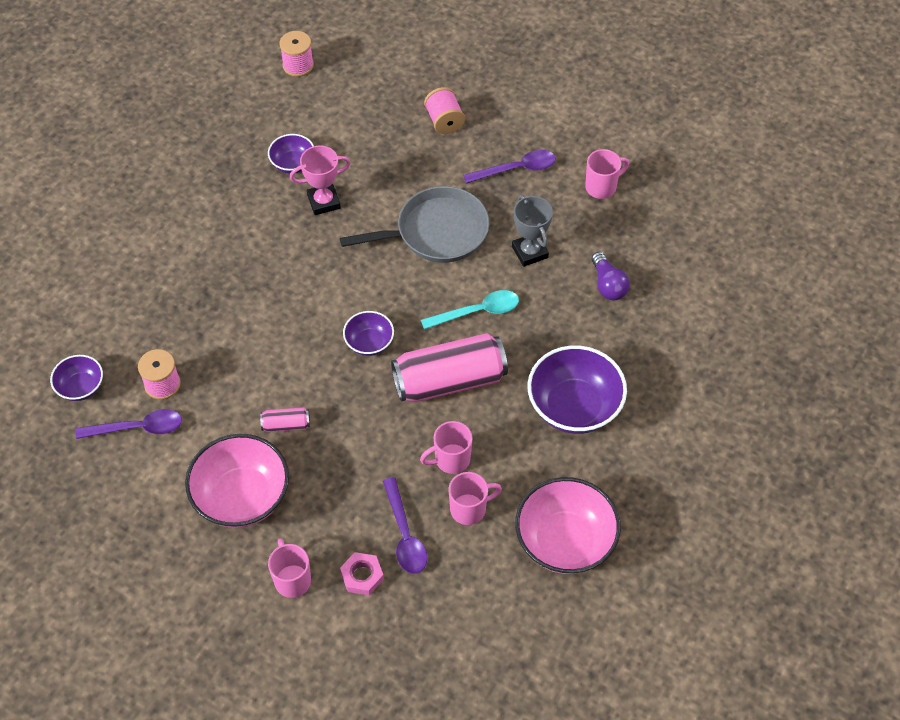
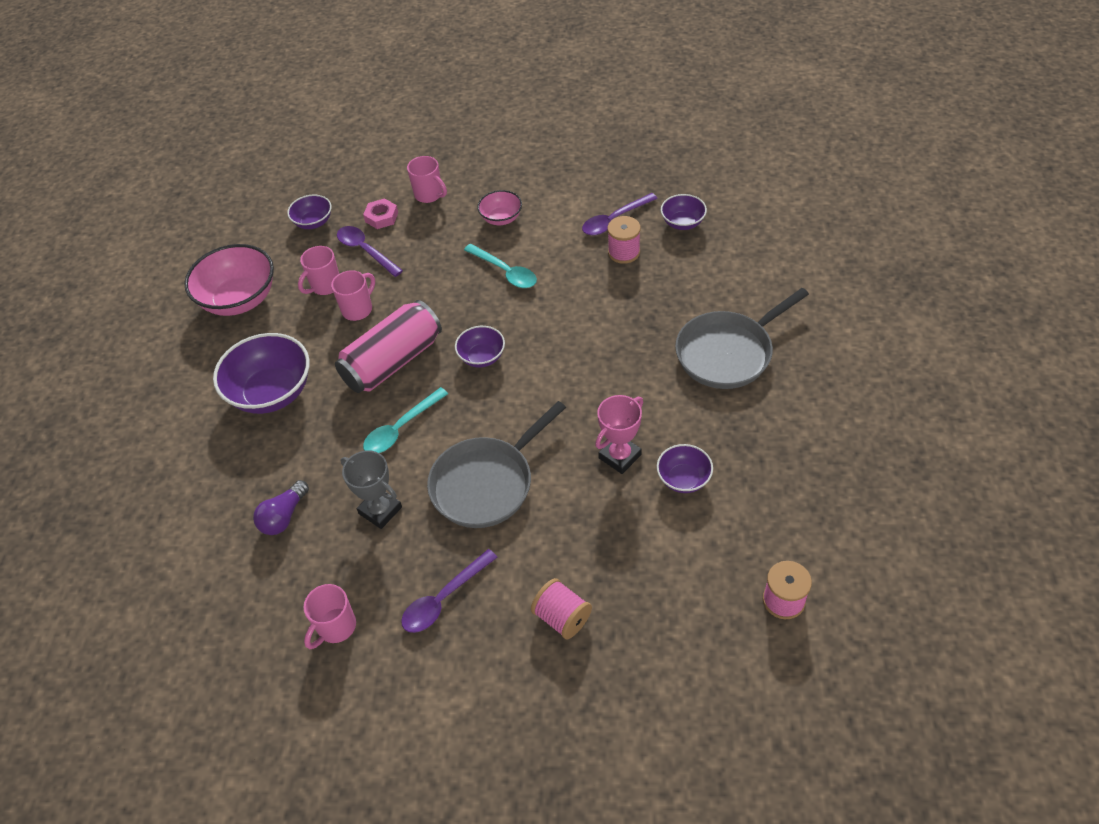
camera: 155 degrees right, 5 degrees down
pink bowl [185,434,289,528] -> pink bowl [477,190,522,225], size x0.54
pink can [260,407,310,432] -> turquoise spoon [464,244,537,288]
purple light bulb [592,252,630,300] -> purple light bulb turned 105 degrees counterclockwise [253,480,309,535]
none -> purple bowl [287,195,332,229]
none -> grey pan [675,288,809,389]

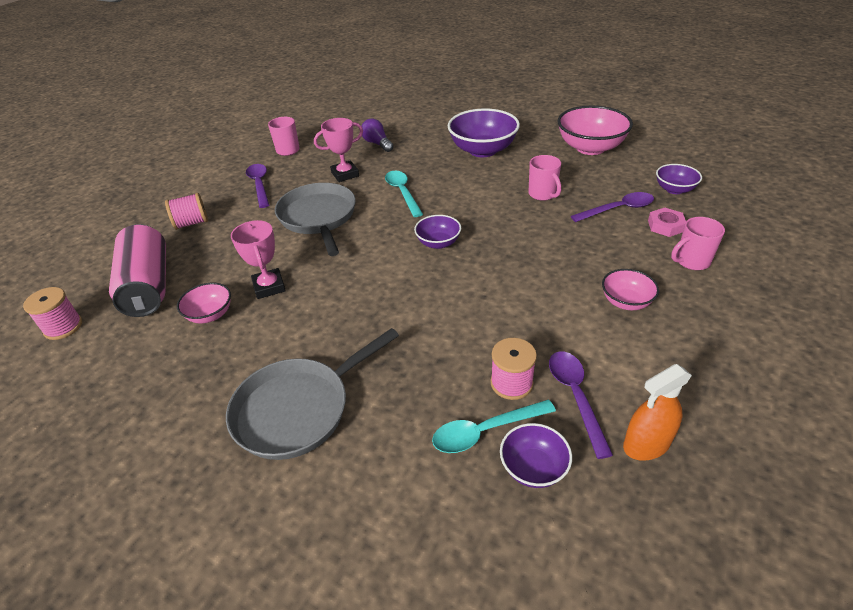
camera: 115 degrees right, 10 degrees down
pink mug [298,246,339,295] -> none
pink can [335,300,442,393] -> pink can moved to [109,224,166,317]
grey trophy [341,450,402,529] -> pink trophy [314,118,363,182]
turquoise spoon [464,244,537,288] -> turquoise spoon moved to [432,400,556,453]
purple bowl [657,444,713,493] -> pink bowl [177,283,231,323]
grey pan [675,288,809,389] -> grey pan turned 120 degrees counterclockwise [226,328,399,460]
none -> orange spray bottle [623,364,692,461]

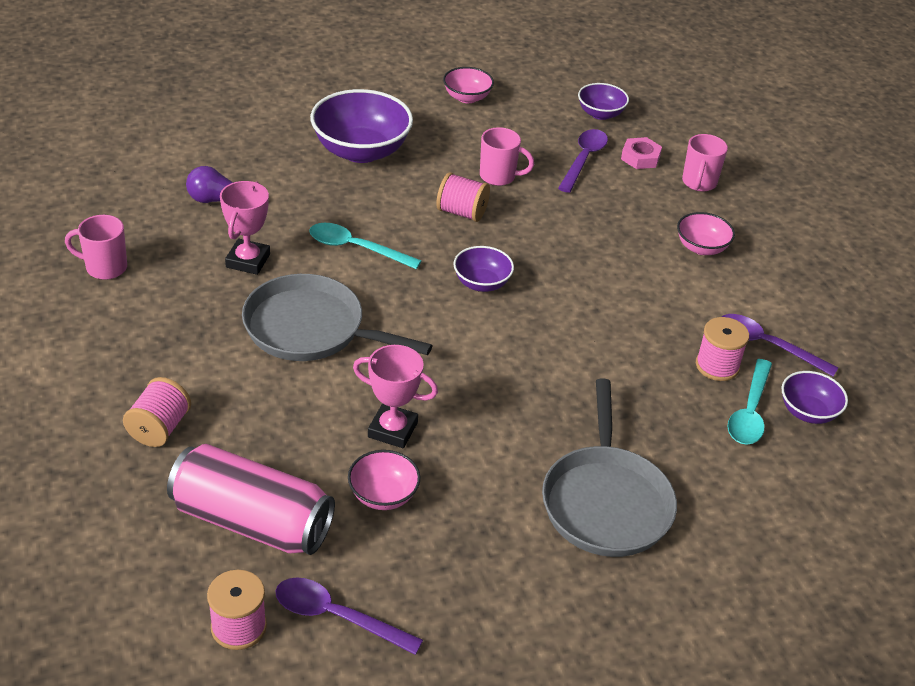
camera: 55 degrees left, 0 degrees up
purple spoon [246,164,269,208] -> purple spoon moved to [275,577,423,655]
pink bowl [558,106,633,155] -> pink bowl [443,67,494,103], size x0.54
orange spray bottle [623,364,692,461] -> none
none -> pink spool [436,172,490,222]

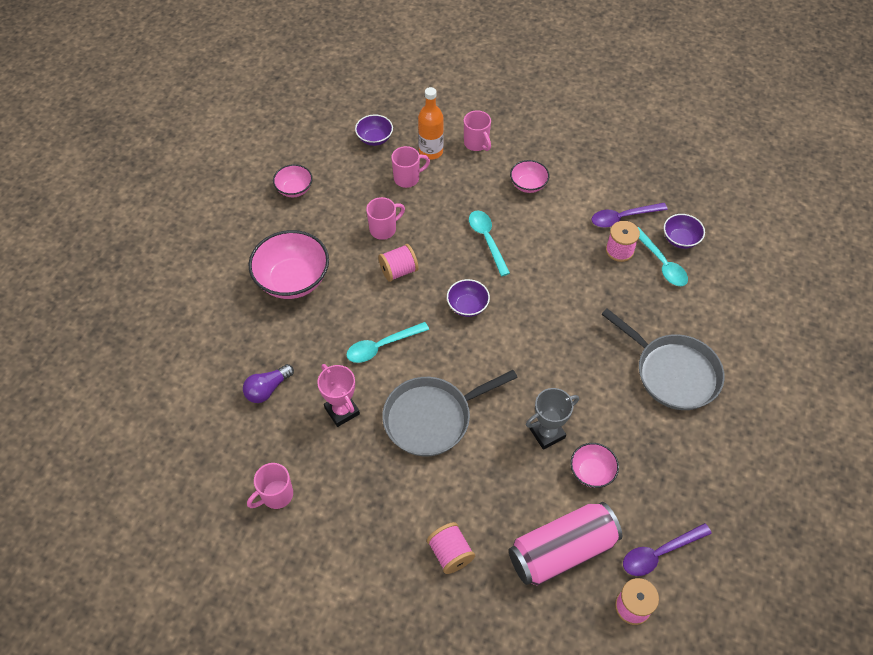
camera: 45 degrees left, 15 degrees up
purple bowl [310,89,413,163] -> pink bowl [248,230,329,299]
pink trophy [353,345,438,448] -> grey trophy [526,388,579,450]
purple spoon [558,129,608,193] -> pink mug [391,146,430,188]
pink nut [621,137,662,169] -> orange bottle [418,87,444,160]
none -> turquoise spoon [469,211,510,276]

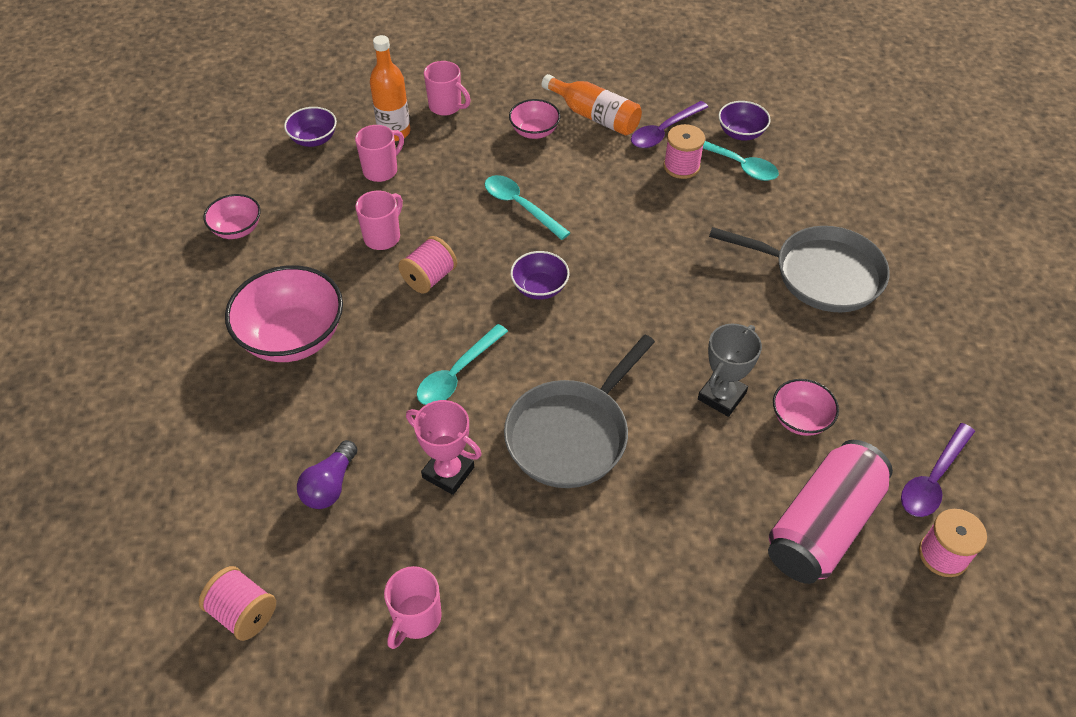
camera: 25 degrees left, 5 degrees down
pink spool [427,522,475,574] -> pink spool moved to [199,566,276,641]
none -> orange bottle [542,74,642,135]

